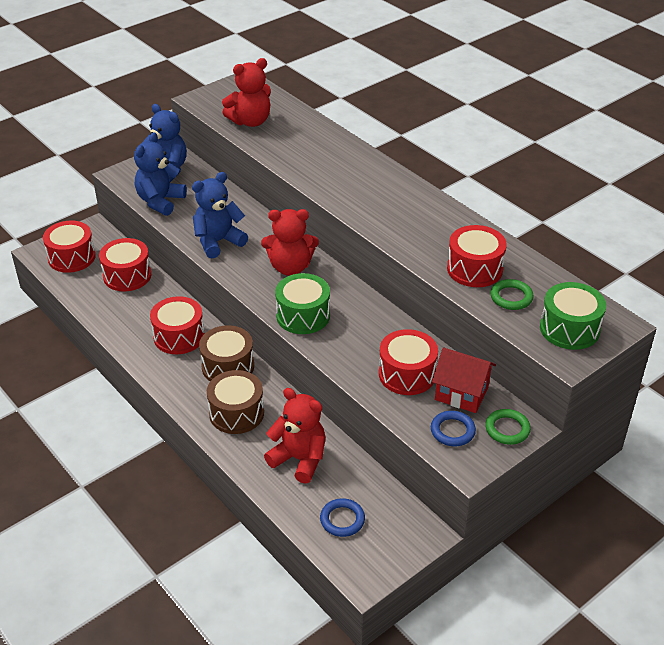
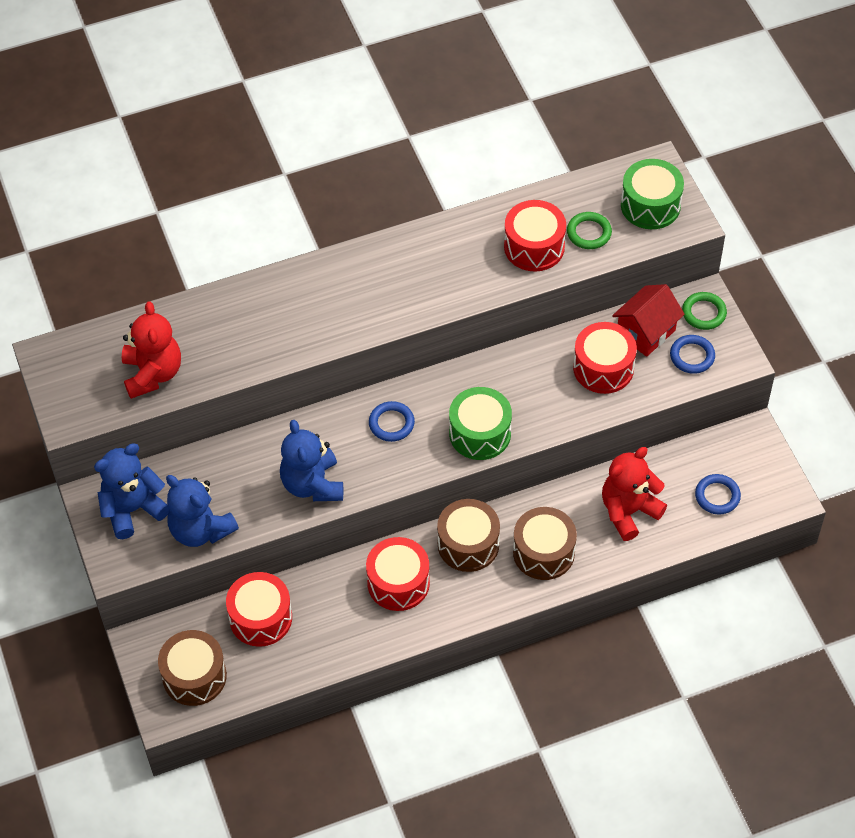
camera: 70 degrees left, 15 degrees up
red drum [43,221,96,273] -> brown drum [158,630,227,706]
red teddy bear [261,209,319,276] -> blue ring [369,401,415,442]

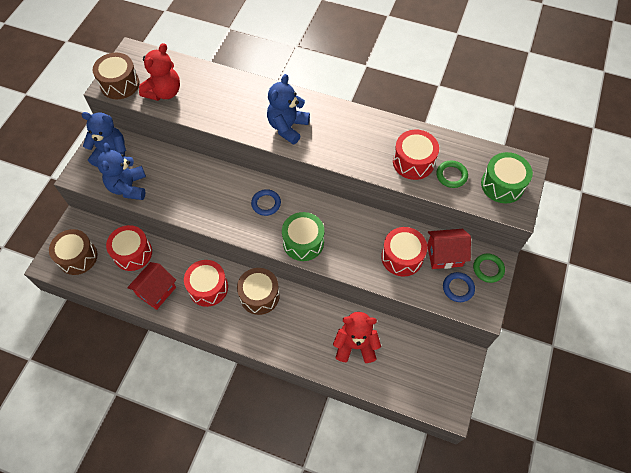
camera: 40 degrees right, 5 degrees up
blue teddy bear [280,420,343,501] -> blue teddy bear moved to [267,74,310,145]
brown drum [513,507,577,580] -> brown drum moved to [93,53,139,99]
blue ring [695,474,741,514] -> none
none -> red house [127,262,176,310]

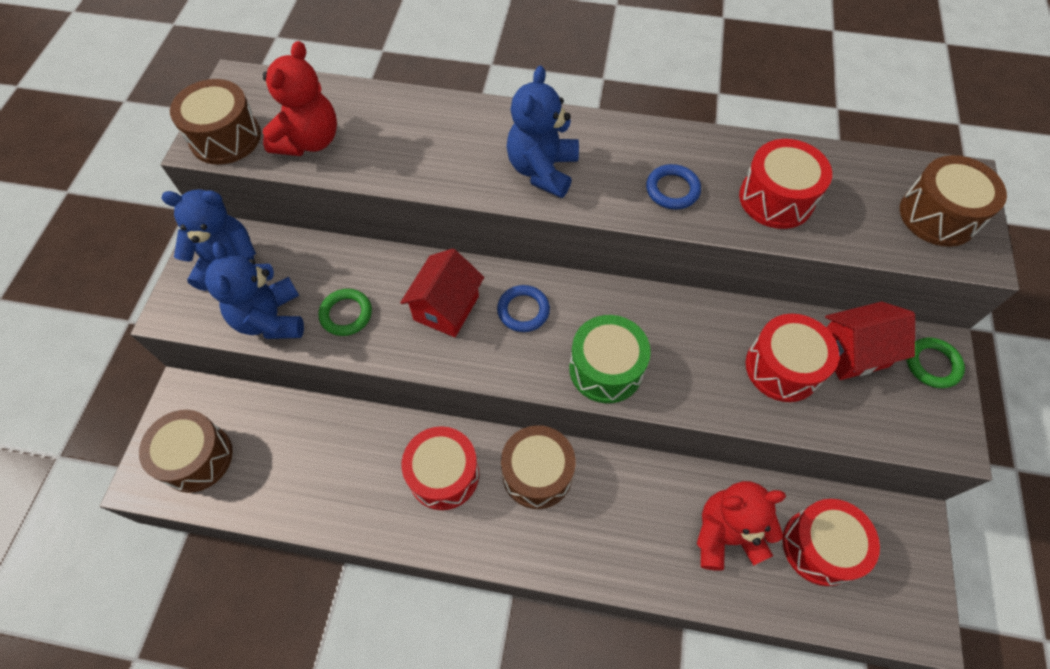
camera: 10 degrees left, 0 degrees up
red drum [106,225,152,271] -> red drum moved to [782,499,880,586]
red house [127,262,176,310] -> red house moved to [400,249,484,337]
green ring [436,161,468,188] -> green ring moved to [318,289,372,336]
blue ring [443,272,475,302] -> blue ring moved to [646,164,701,210]
green drum [481,152,533,203] -> brown drum [900,155,1007,247]

